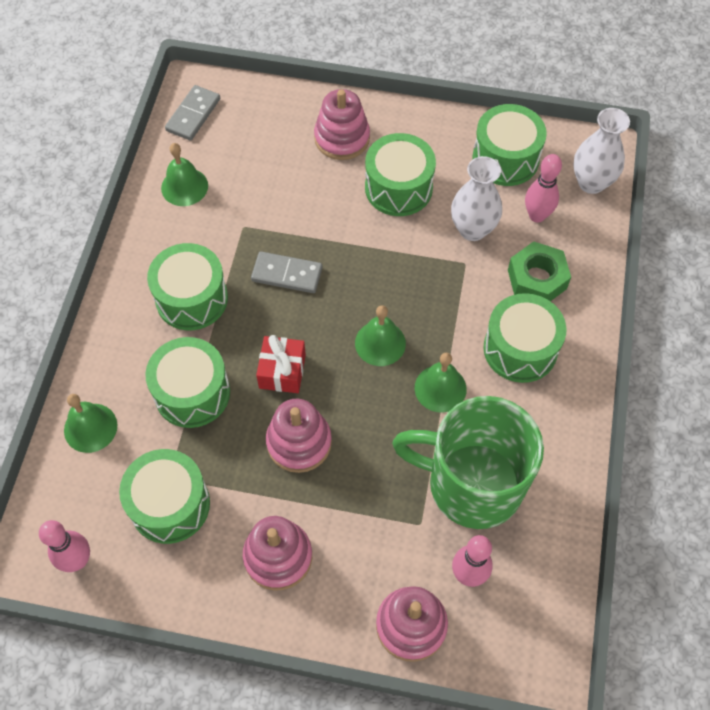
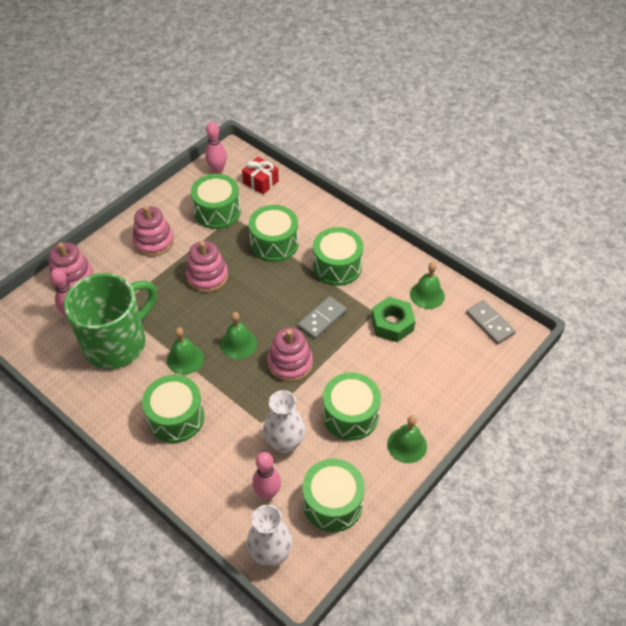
camera: 120 degrees right, 10 degrees down
green bell [64,394,117,453] -> green bell moved to [387,415,427,463]
red gift [256,335,306,393] -> red gift moved to [242,157,279,195]
pink stacking toy [314,89,370,160] -> pink stacking toy moved to [267,327,313,382]
green nut [508,241,571,301] -> green nut moved to [371,297,416,342]

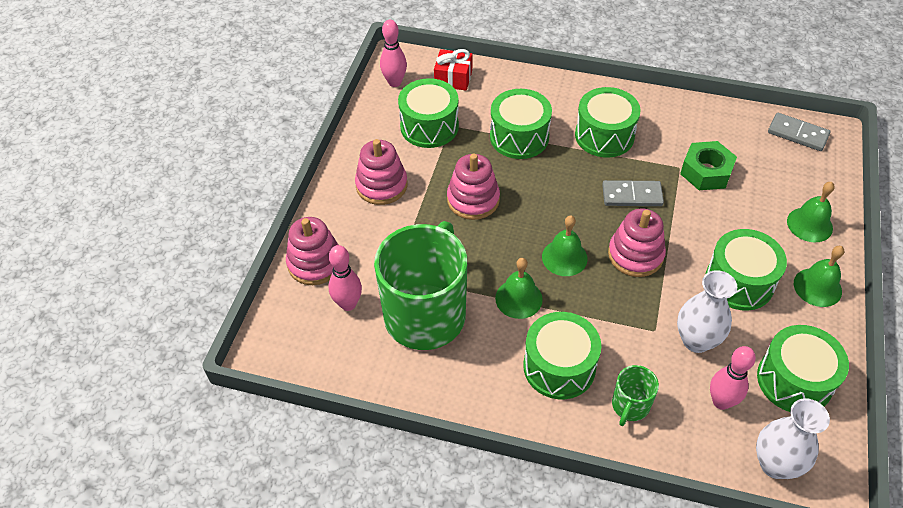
camera: 25 degrees left, 0 degrees up
grey domino [298,296,347,339] -> grey domino turned 75 degrees clockwise [602,180,664,206]
green bell [410,262,445,309] -> green bell moved to [787,182,835,242]
none -> green mug [612,365,659,426]

